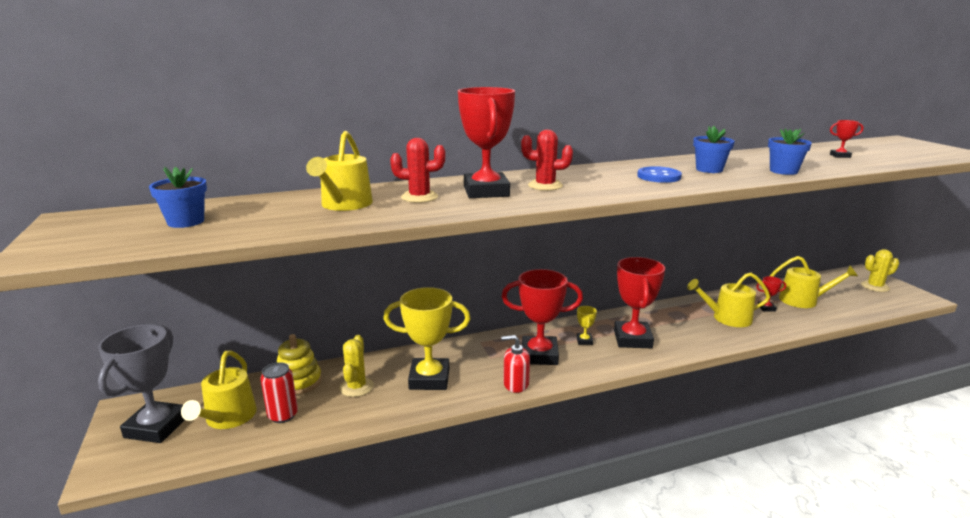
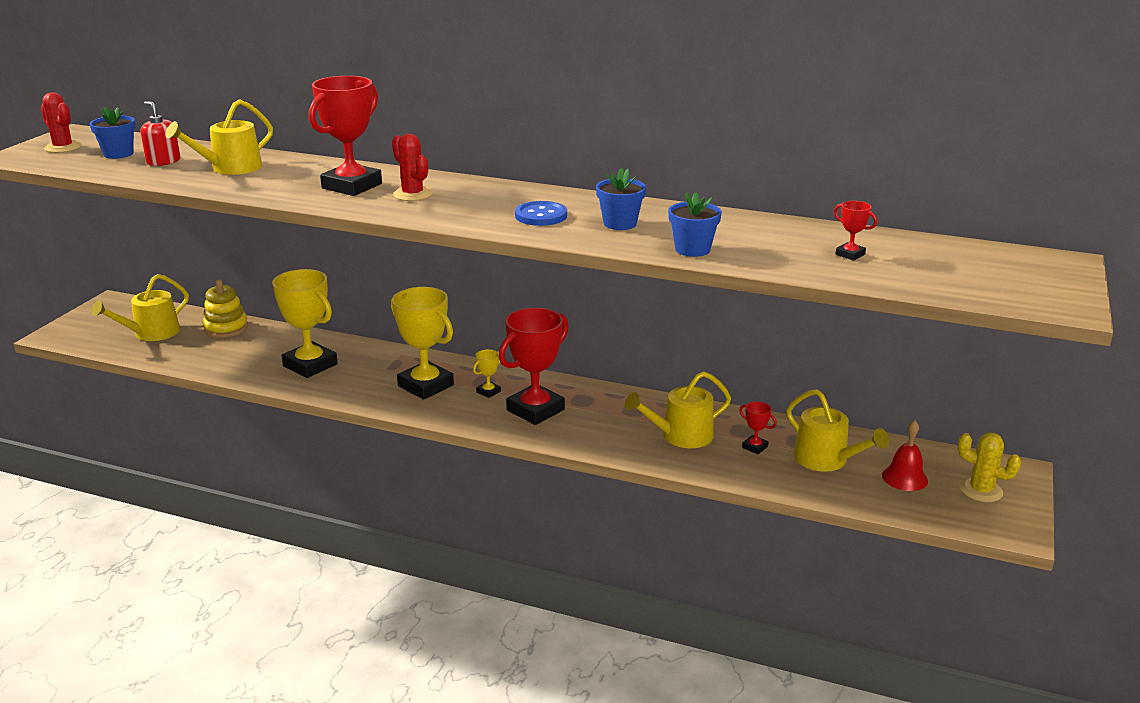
camera: 40 degrees right, 5 degrees up
grey trophy [98,324,185,443] -> none
red can [260,362,298,423] -> none
yellow cactus [339,335,374,397] -> none
red cactus [390,138,446,203] -> red cactus moved to [41,92,81,153]
red soap dispenser [501,335,530,393] -> red soap dispenser moved to [140,101,180,166]
red trophy [502,269,583,365] -> yellow trophy [391,287,454,400]
yellow watering can [687,272,770,327] -> yellow watering can turned 60 degrees counterclockwise [625,371,731,448]
none -> red bell [882,420,928,491]

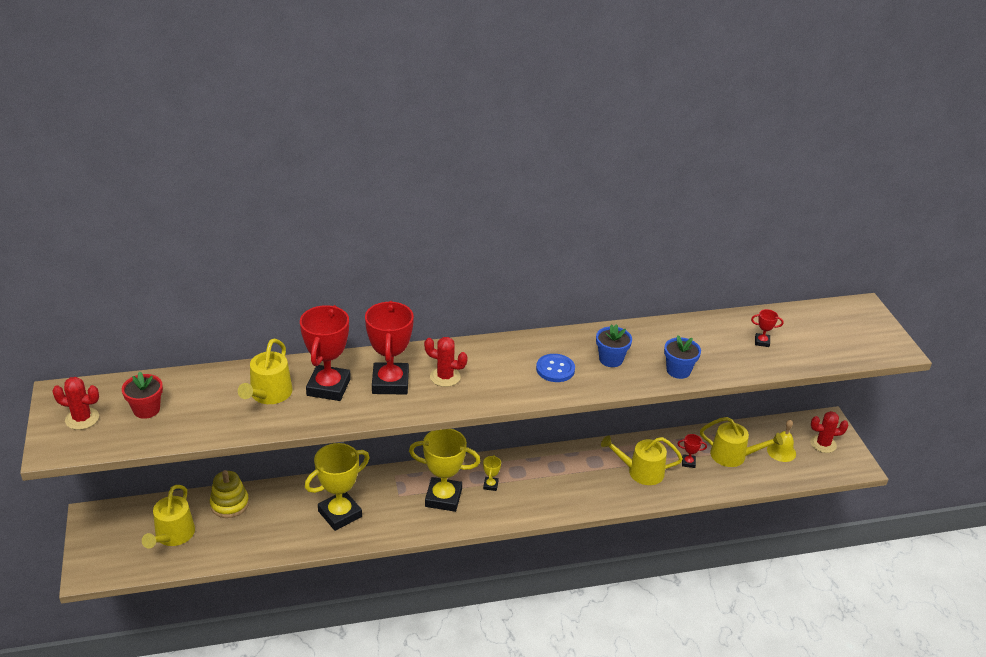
camera: 35 degrees left, 10 degrees up
blue flower pot [89,106,135,159] -> red flower pot [122,371,163,419]
red soap dispenser [140,101,180,166] -> none
yellow trophy [272,269,338,378] -> yellow trophy turned 45 degrees counterclockwise [305,443,369,531]
red trophy [498,308,569,425] -> red trophy moved to [300,305,351,401]
yellow watering can [625,371,731,448] -> yellow watering can turned 60 degrees clockwise [601,436,683,485]
red bell [882,420,928,491] -> yellow bell [767,420,796,462]
yellow cactus [958,432,1021,502] -> red cactus [810,411,848,453]

